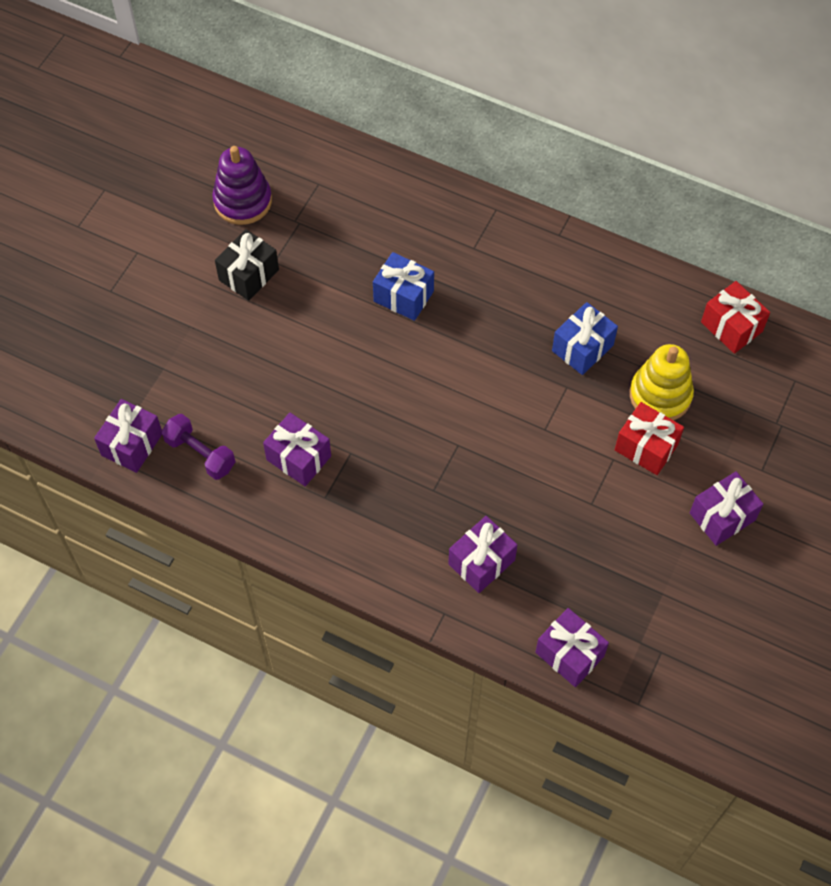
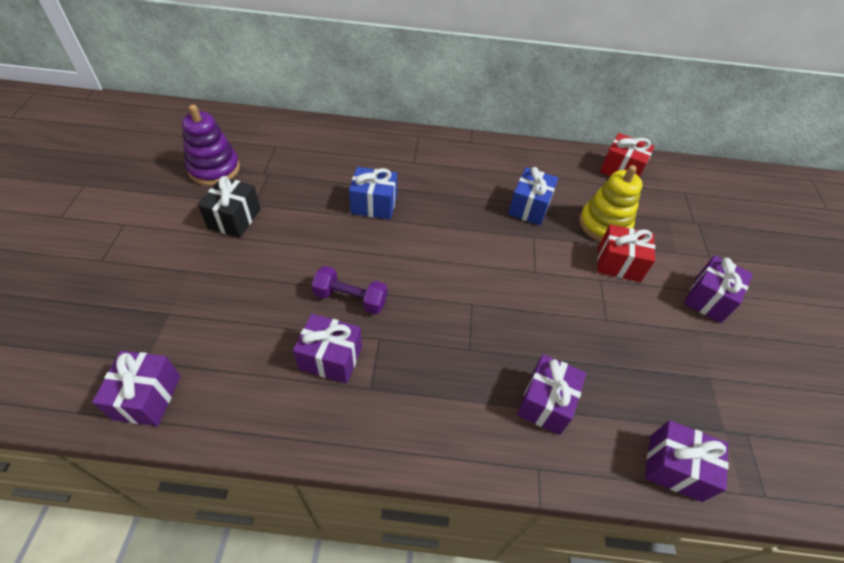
camera: 25 degrees left, 10 degrees down
purple dumbbell [162,414,235,480] -> purple dumbbell moved to [312,266,387,314]

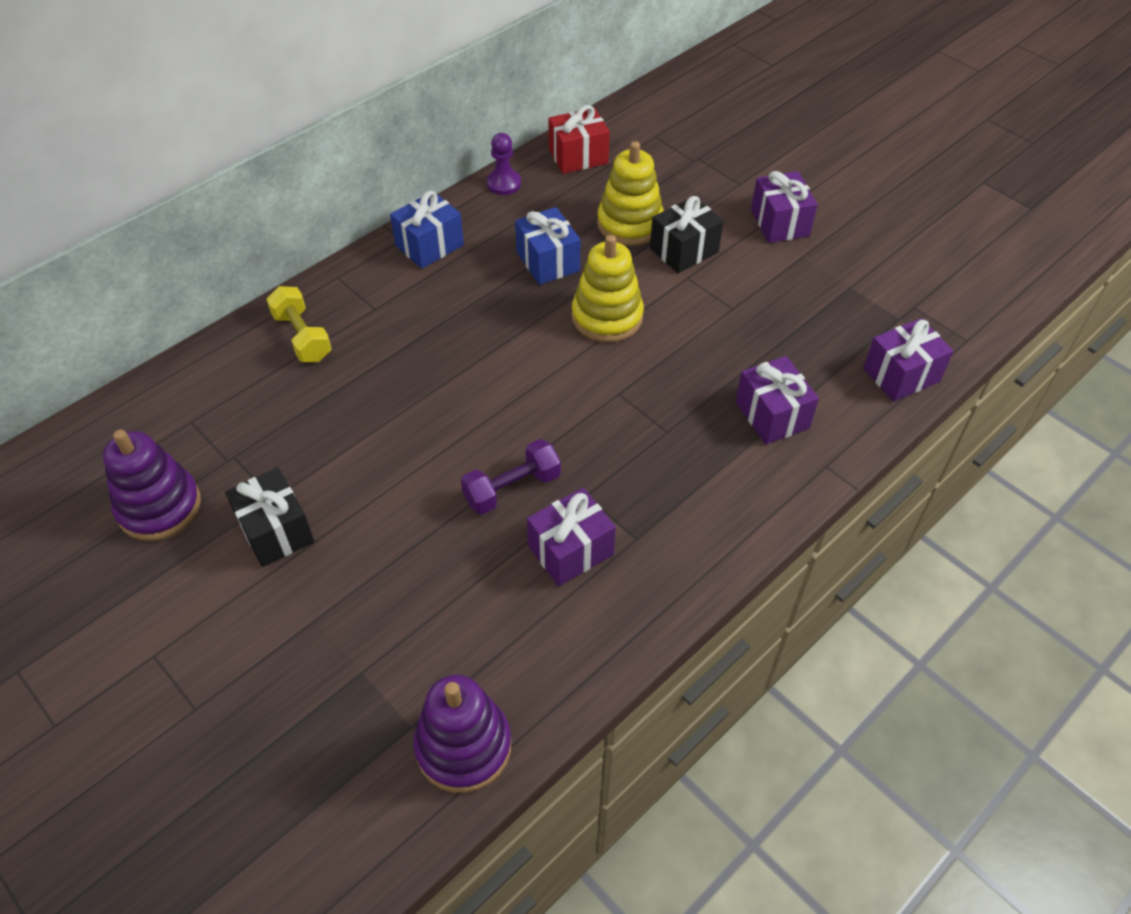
camera: 45 degrees left, 0 degrees up
purple gift [92,350,180,426] -> purple stacking toy [413,675,512,793]
blue gift [349,167,397,219] -> blue gift moved to [390,191,464,269]
red gift [597,224,655,282] -> black gift [650,196,723,273]
none -> yellow dumbbell [266,286,332,362]
none -> purple pawn [487,133,521,195]
none -> yellow stacking toy [572,235,644,343]

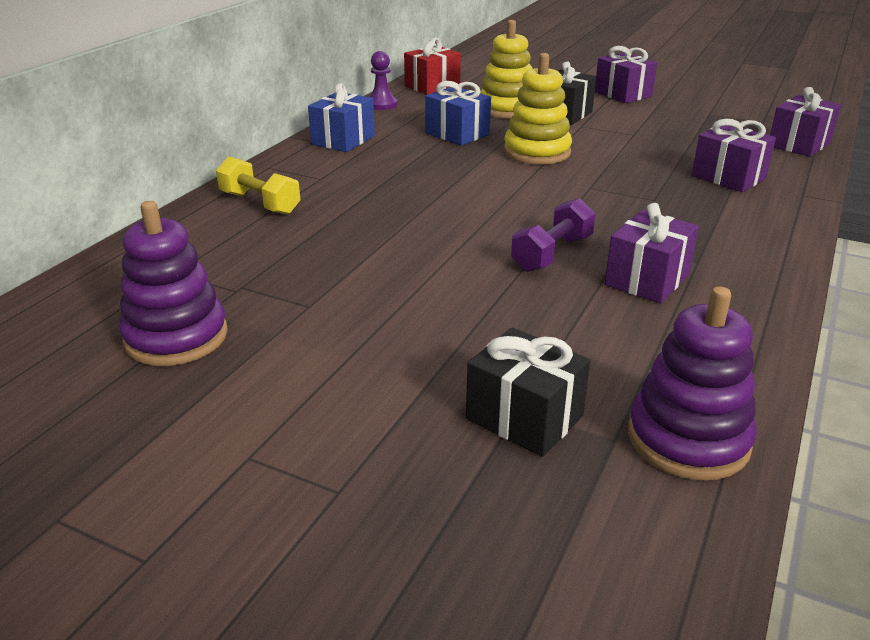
camera: 20 degrees left, 20 degrees down
black gift [225,468,314,567] -> black gift moved to [466,327,590,457]

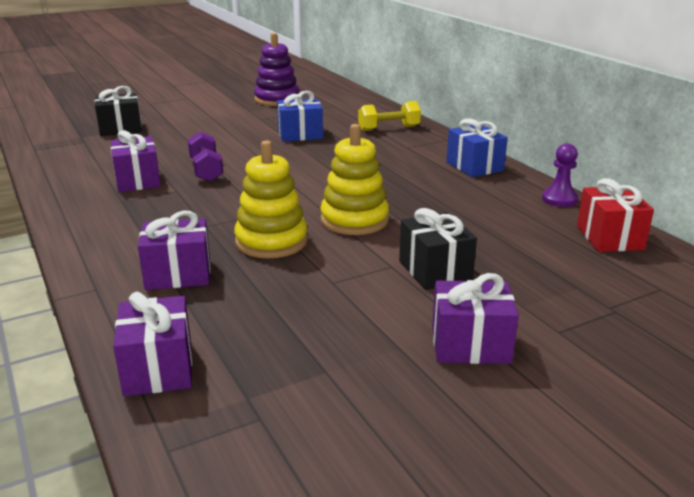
camera: 125 degrees right, 5 degrees down
blue gift [425,81,491,146] -> blue gift moved to [277,91,323,142]
yellow stacking toy [480,20,533,119] -> yellow stacking toy moved to [234,140,308,258]
purple stacking toy [628,286,757,480] -> none

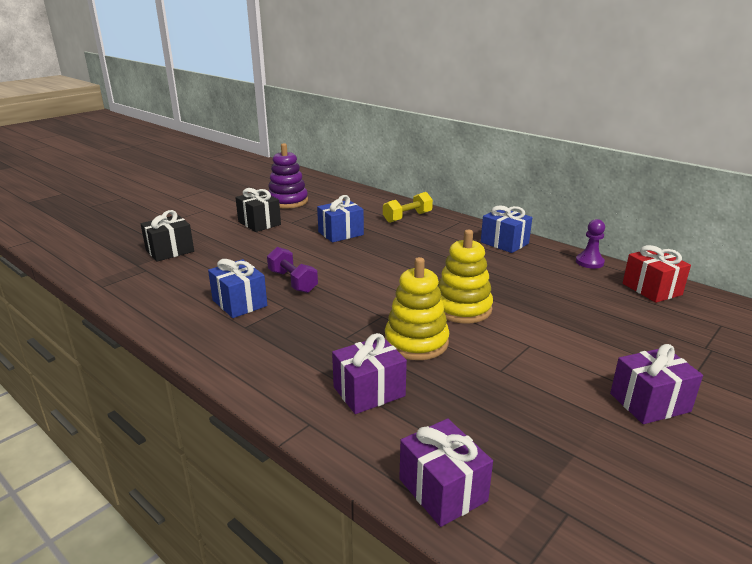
camera: 20 degrees left, 0 degrees up
purple gift [110,130,161,192] -> blue gift [208,259,267,318]
black gift [399,208,477,290] -> black gift moved to [235,188,281,232]

